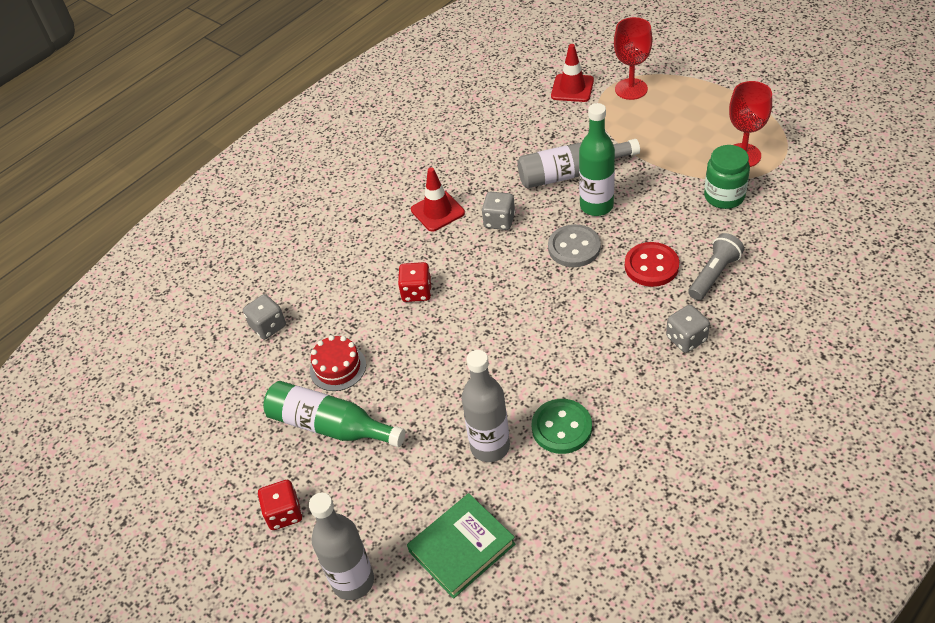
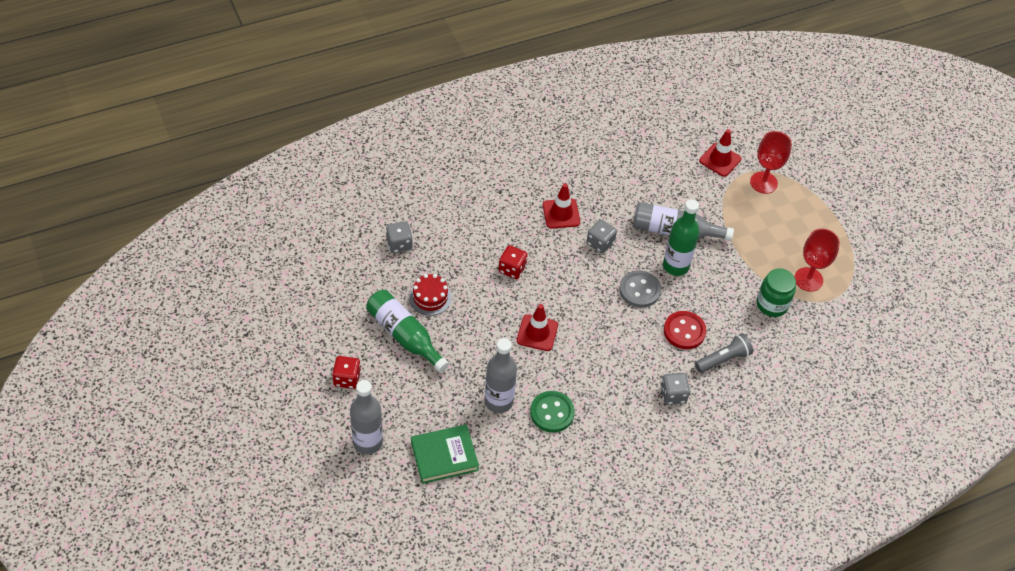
camera: 15 degrees right, 5 degrees up
none -> red traffic cone [517,304,558,351]

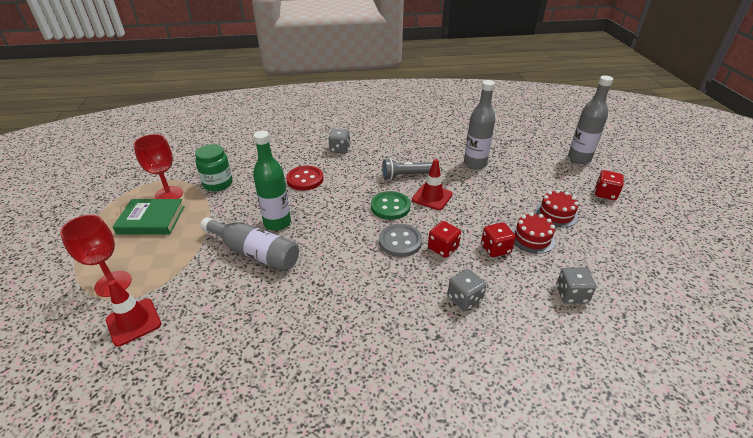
camera: 160 degrees left, 15 degrees down
green bottle [366,290,449,373] -> red cake [536,190,579,227]
green book [411,424,479,484] -> green book moved to [113,199,185,235]
green button [530,391,575,432] -> green button moved to [371,191,411,220]
red traffic cone [543,183,580,229] -> none
grey dice [586,219,617,254] -> grey dice moved to [447,269,486,311]
grey button [619,271,661,308] -> grey button moved to [379,224,422,257]
grey flashlight [695,333,753,373] -> grey flashlight moved to [382,158,432,180]
none -> red dice [481,222,516,257]

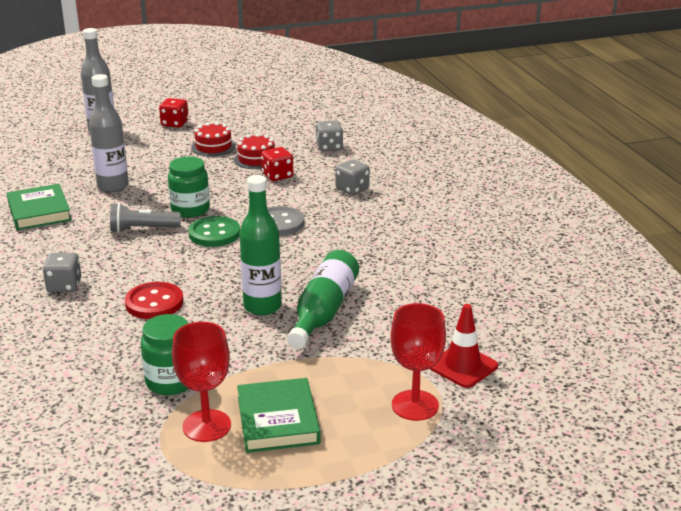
camera: 100 degrees left, 10 degrees down
grey bottle [200,217,299,271] -> green bottle [287,250,359,349]
grey flashlight [382,158,432,180] -> grey flashlight turned 105 degrees clockwise [110,203,181,233]
red traffic cone [412,159,453,210] -> green jar [168,157,210,218]
red dice [428,221,461,258] -> none
none -> green book [7,184,71,230]

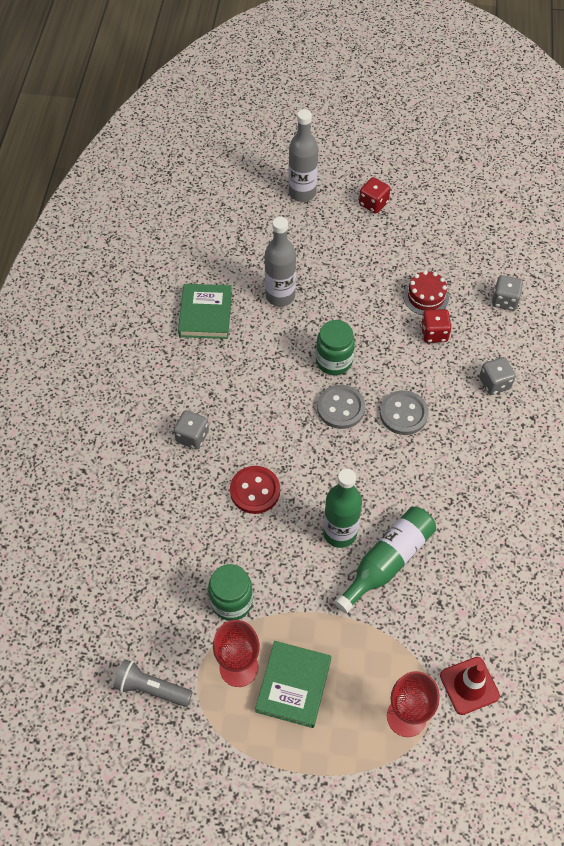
camera: 25 degrees right, 30 degrees up
grey flashlight [110,203,181,233] -> grey flashlight moved to [113,659,193,707]
green button [188,216,240,247] -> grey button [317,385,365,429]
red cake [191,122,236,157] -> none

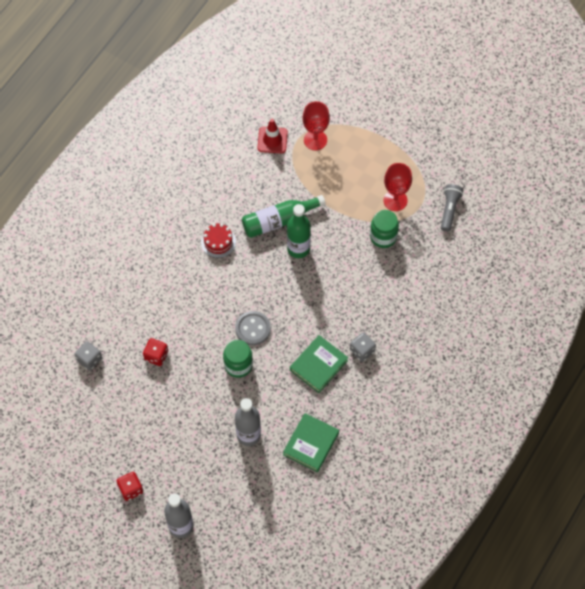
camera: 155 degrees left, 5 degrees up
grey flashlight [113,659,193,707] -> grey flashlight turned 120 degrees counterclockwise [441,184,463,232]
red button [230,466,280,514] -> none
green book [255,641,331,728] -> green book moved to [290,335,348,393]
grey button [380,390,429,435] -> none
red cake [403,270,449,315] -> red cake moved to [201,223,236,258]
grey dice [479,357,516,395] -> none

